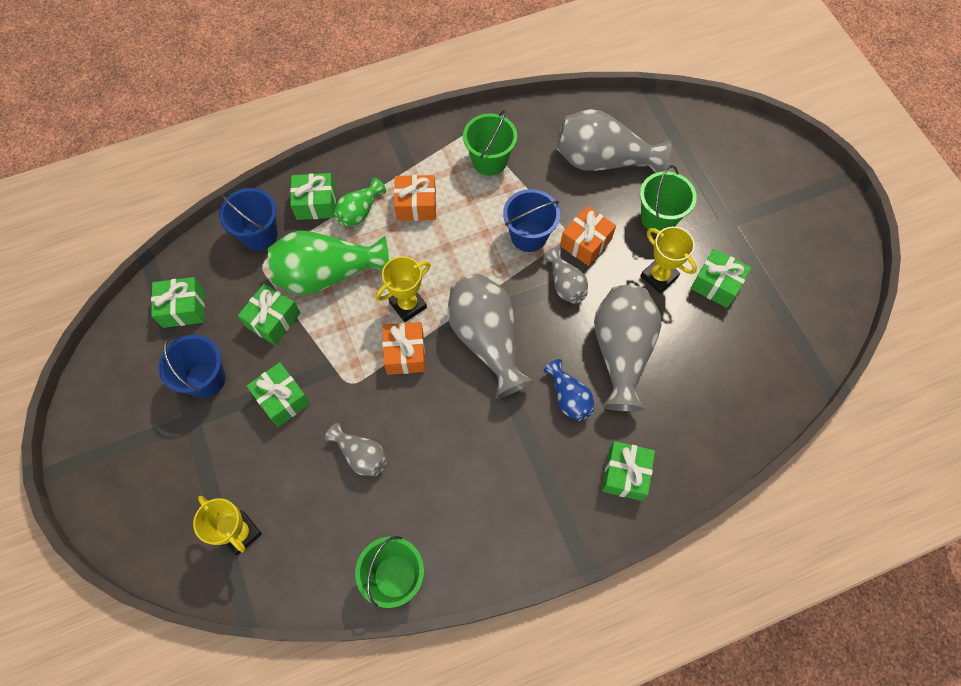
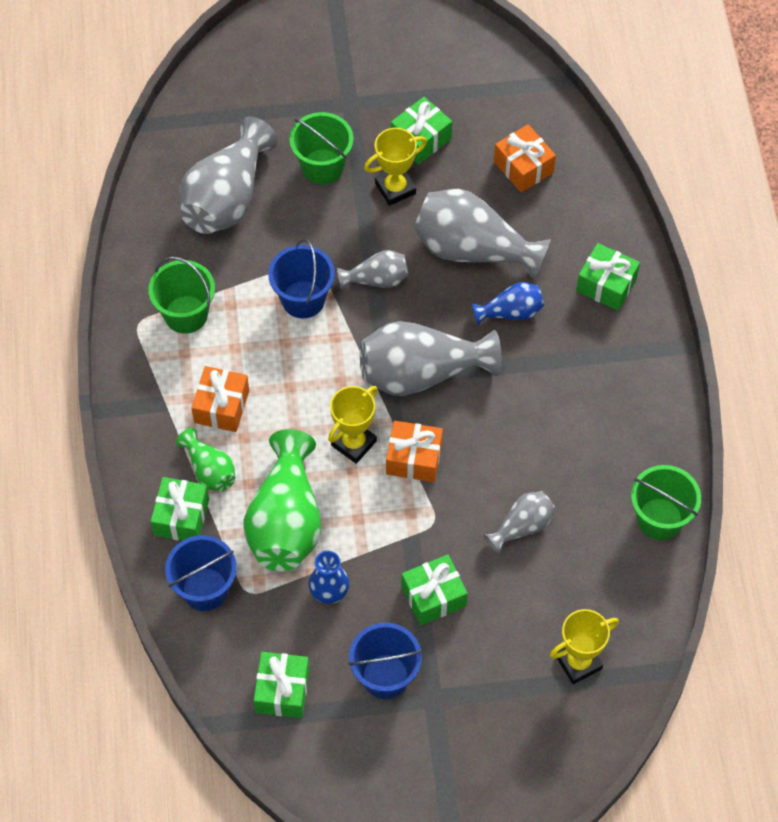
camera: 75 degrees left, 5 degrees down
green gift [238,283,300,345] -> blue vase [309,551,349,604]
yellow trophy [376,256,430,322] -> yellow trophy turned 60 degrees clockwise [328,386,378,464]
orange gift [560,206,616,266] -> orange gift moved to [494,125,556,192]

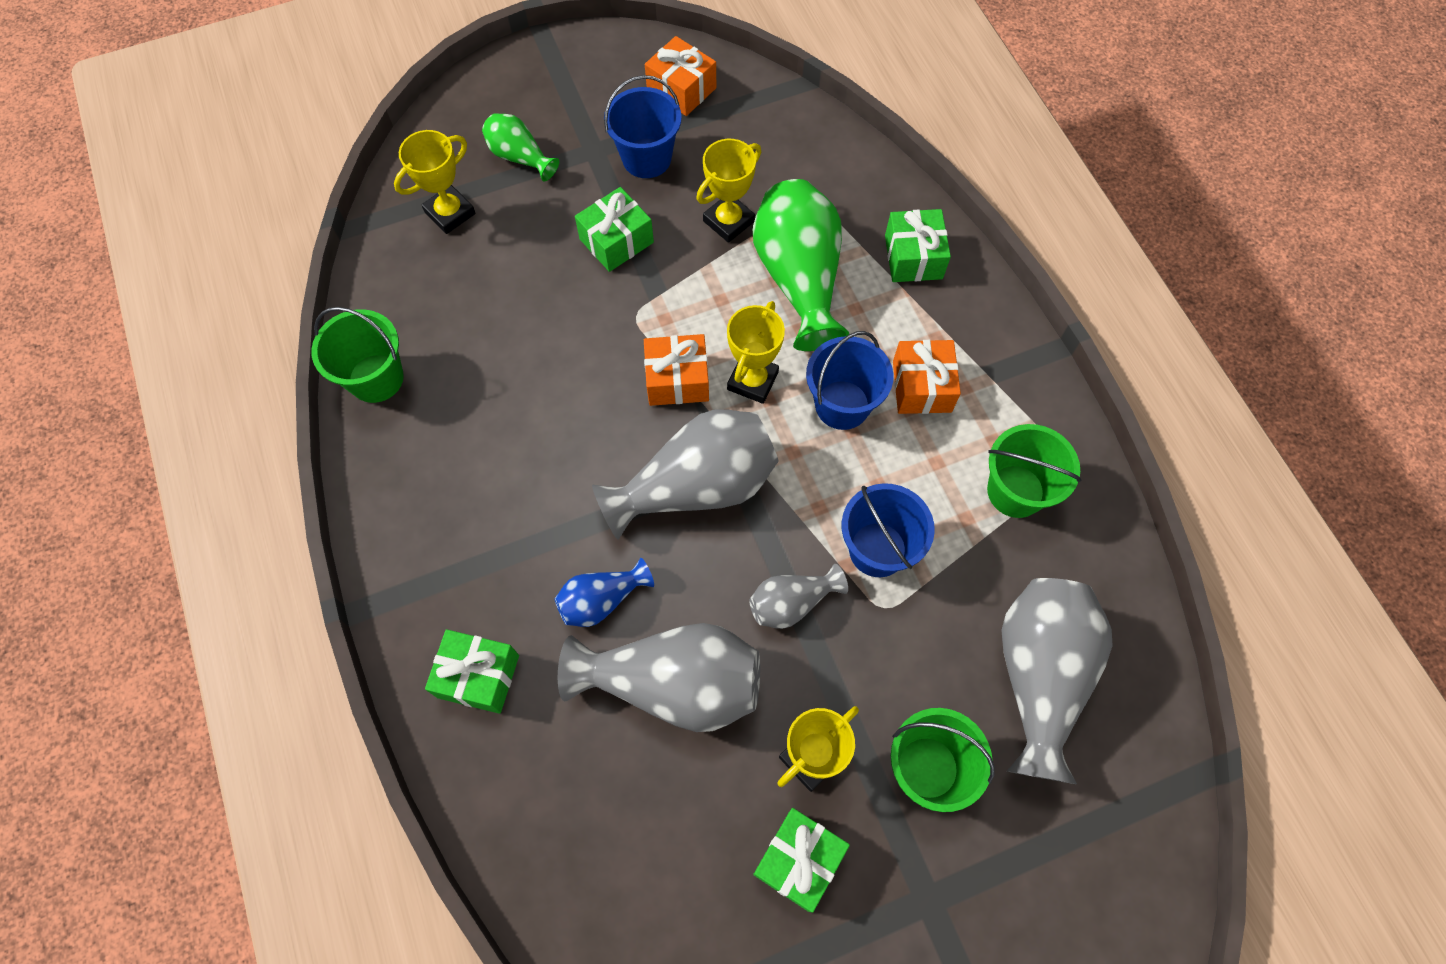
camera: 165 degrees right, 5 degrees up
blue bucket [165,535,237,611] -> blue bucket moved to [806,331,893,430]
green vase [176,428,235,492] -> green vase moved to [482,113,559,182]
green gift [254,652,309,718] -> none
blue vase [309,551,349,604] -> yellow trophy [697,139,761,243]
grey vase [484,491,555,554] -> none
orange gift [494,125,556,192] -> orange gift moved to [645,36,716,116]

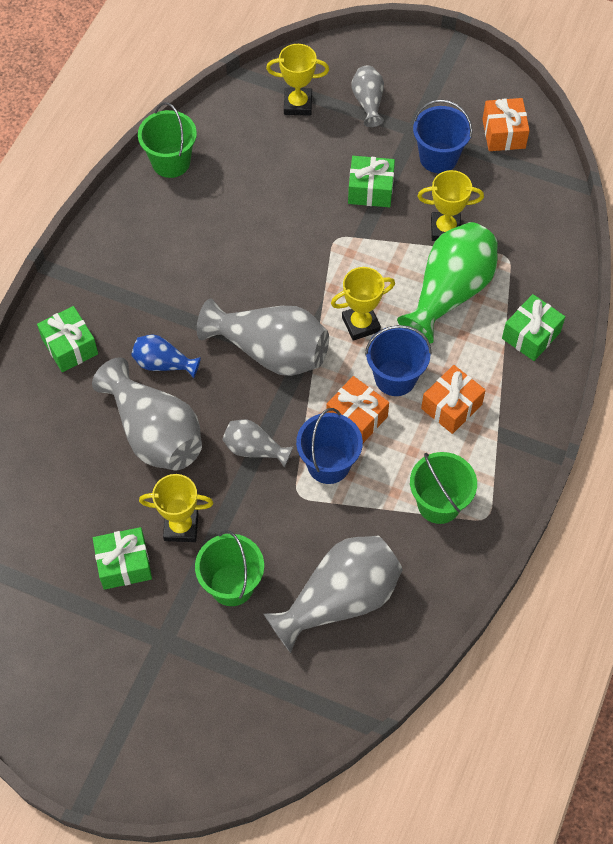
camera: 45 degrees right, 5 degrees down
green vase [482,113,559,182] -> grey vase [352,65,384,127]
orange gift [644,334,709,406] -> orange gift moved to [326,376,389,443]

